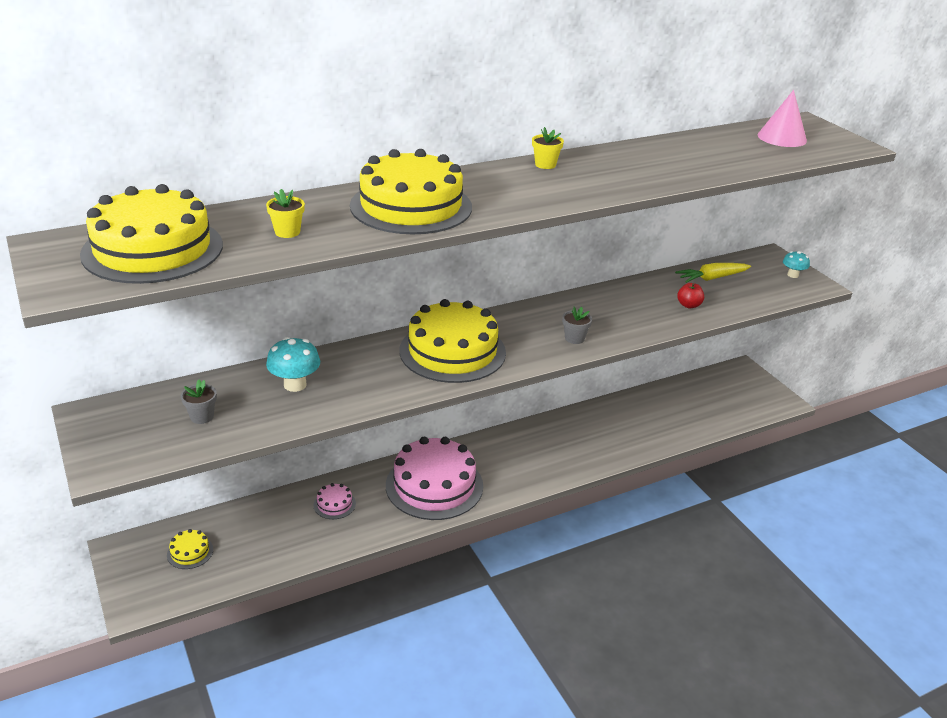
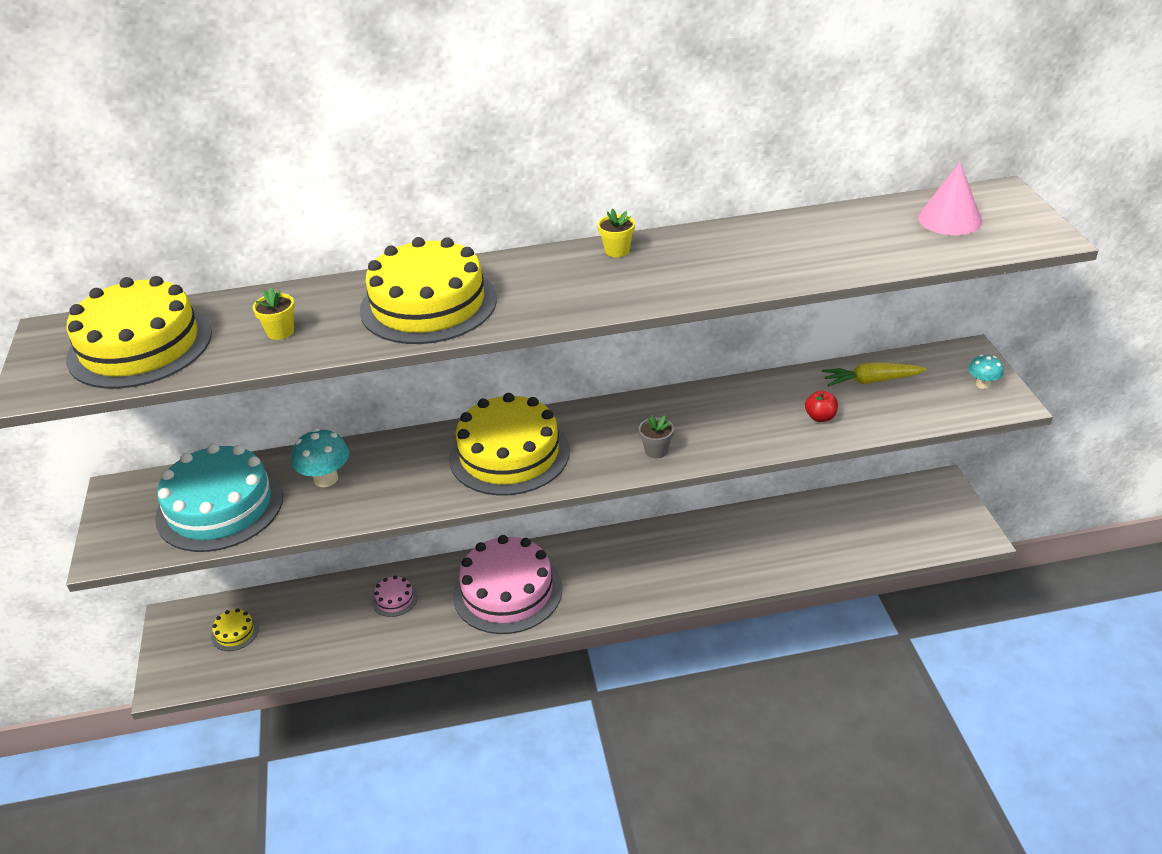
camera: 20 degrees right, 5 degrees up
grey flower pot [181,380,217,424] -> turquoise cake [155,444,283,552]

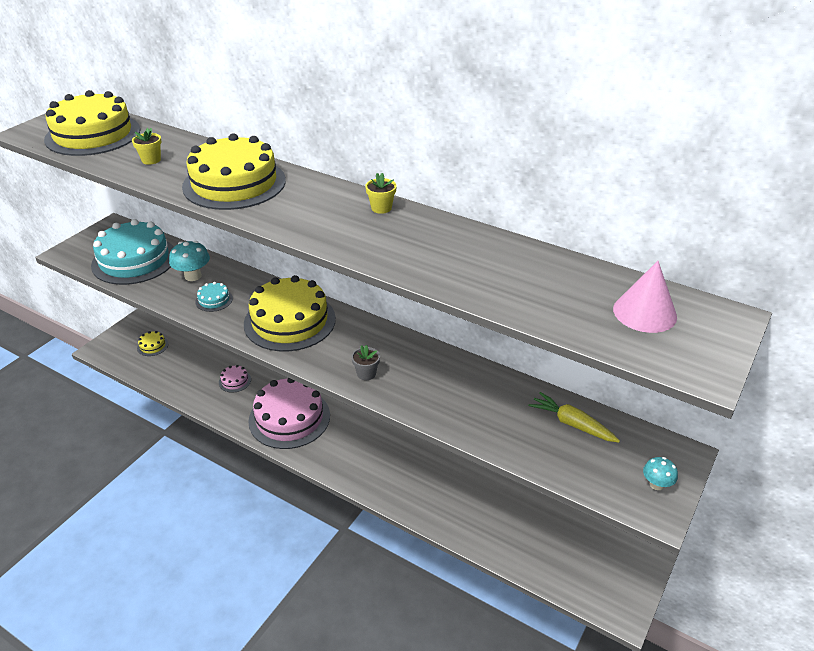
camera: 40 degrees right, 0 degrees up
red apple [805,391,838,422] -> none
none -> turquoise cake [195,282,233,312]

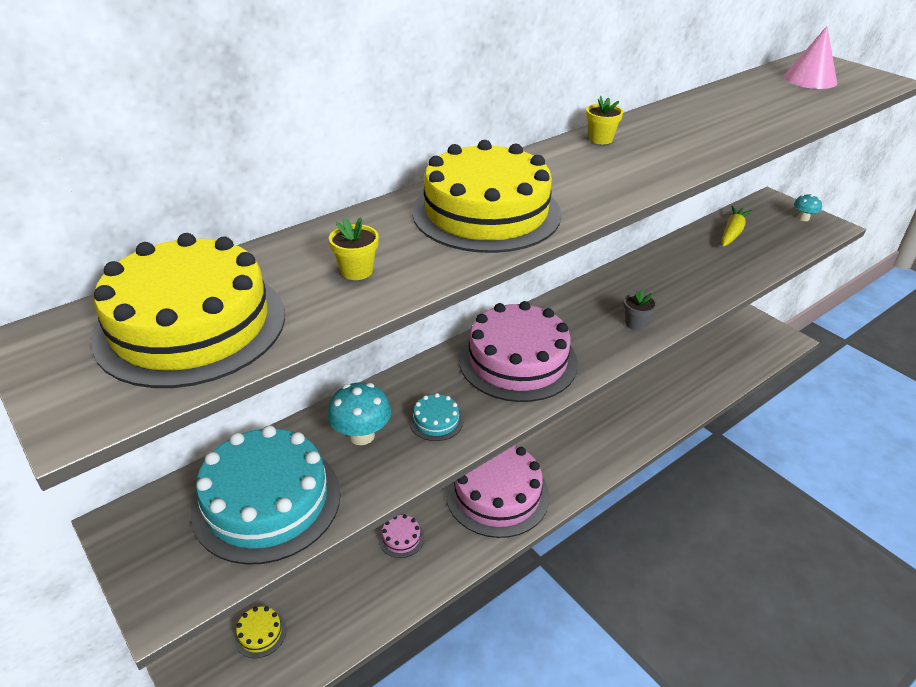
camera: 70 degrees left, 0 degrees up
yellow cake [244,275,336,351] -> pink cake [459,301,578,402]
yellow carrot [529,392,620,442] -> yellow carrot turned 150 degrees clockwise [721,206,753,247]

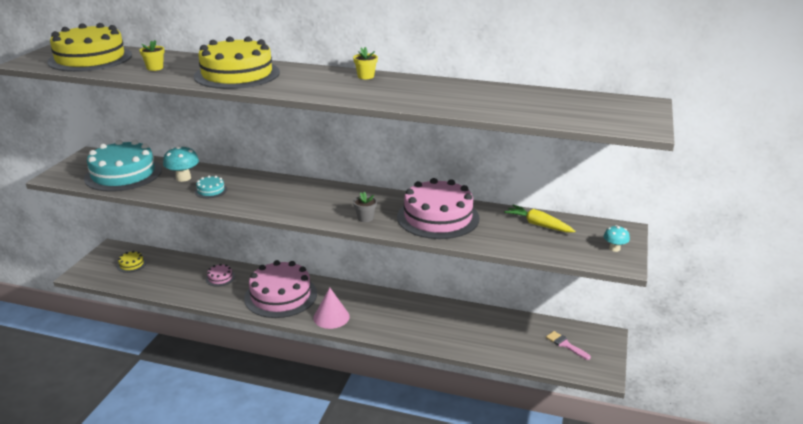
camera: 55 degrees right, 10 degrees down
pink cake [459,301,578,402] -> pink cake moved to [397,178,480,239]
yellow carrot [721,206,753,247] -> yellow carrot turned 135 degrees counterclockwise [504,205,575,233]
pink cone [784,26,837,89] -> pink cone moved to [313,288,350,329]
none -> pink brush [546,331,591,360]

